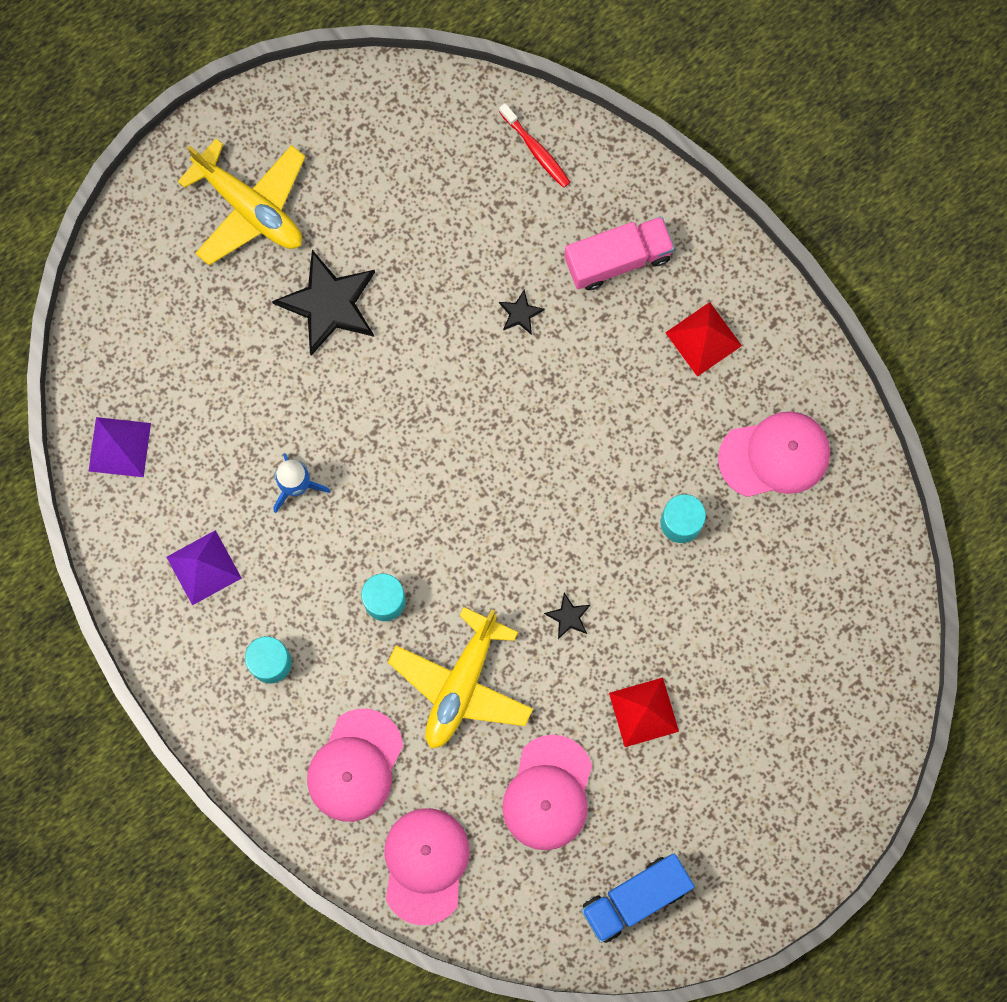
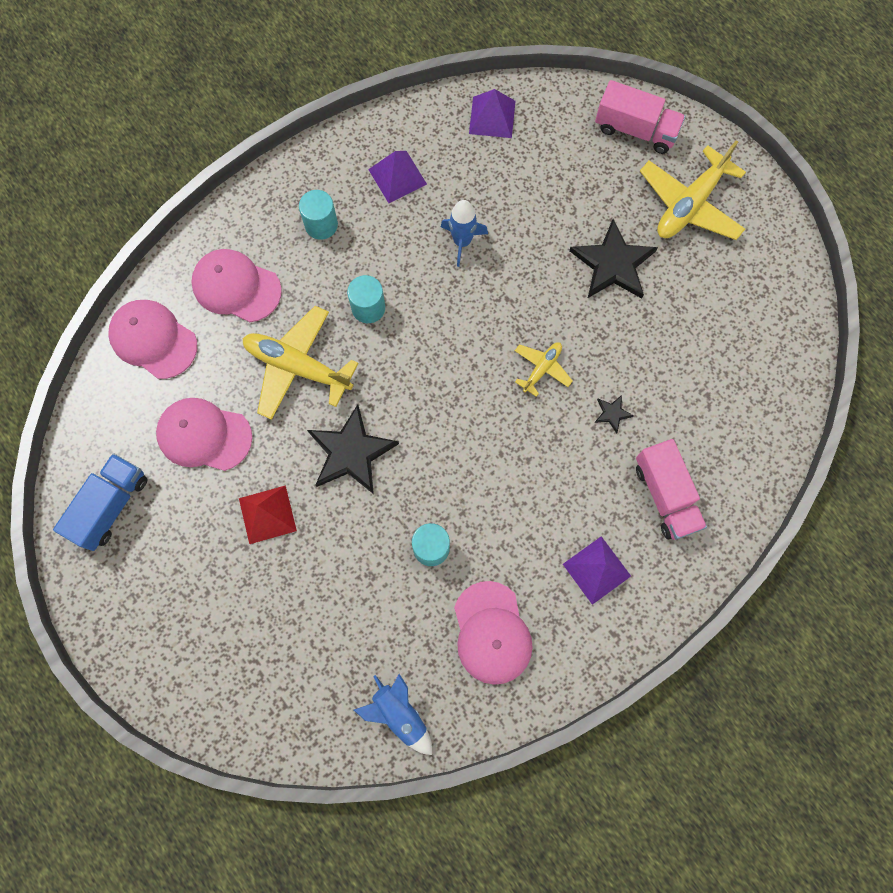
camera: 90 degrees right, 5 degrees down
pink cap [384,808,470,925] -> pink cap turned 150 degrees counterclockwise [108,300,197,379]
red toothbrush [499,103,570,188] -> none
black star [544,593,590,639] -> black star [307,404,399,494], size x2.29
blue truck [581,854,695,943] -> blue truck turned 60 degrees clockwise [53,453,147,551]
red pyramid [665,302,742,377] -> purple pyramid [563,536,631,605]
none -> blue rocket [354,674,432,755]
none -> yellow plane [515,342,573,397]
none -> pink truck [595,80,685,154]

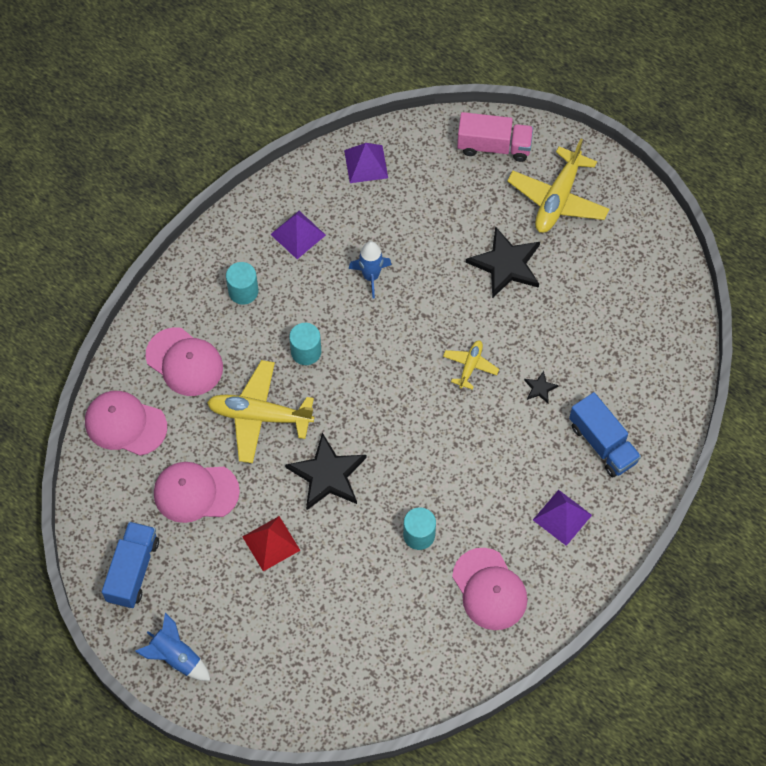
camera: 15 degrees left, 10 degrees down
pink cap [191,249,282,322] -> pink cap turned 150 degrees counterclockwise [145,327,223,396]
blue rocket [354,674,432,755] -> blue rocket moved to [135,613,211,681]
pink truck [636,439,707,540] -> blue truck [569,392,641,477]

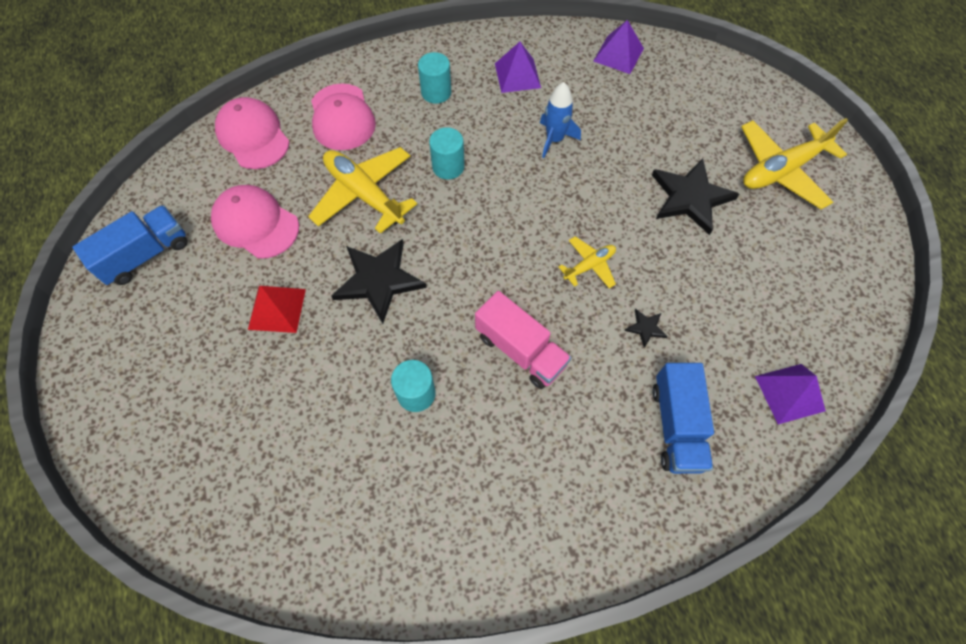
camera: 35 degrees right, 0 degrees up
blue rocket [135,613,211,681] -> none
pink cap [452,548,528,630] -> none
pink truck [457,112,533,162] -> pink truck moved to [475,291,571,389]
purple pyramid [533,490,592,546] -> purple pyramid moved to [755,364,826,424]

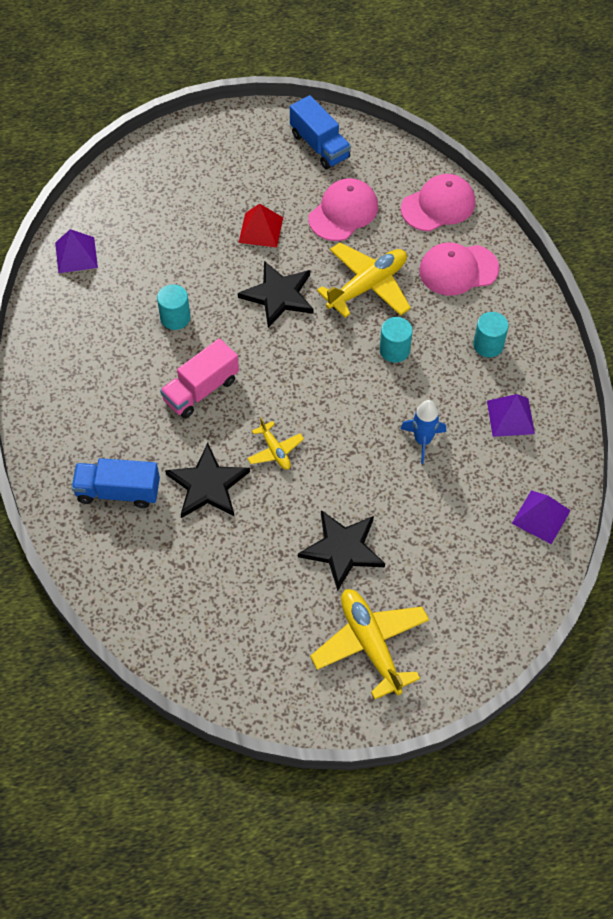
camera: 95 degrees right, 5 degrees down
black star [625,309,668,348] -> black star [165,443,250,518], size x2.29
purple pyramid [755,364,826,424] -> purple pyramid moved to [55,229,98,273]

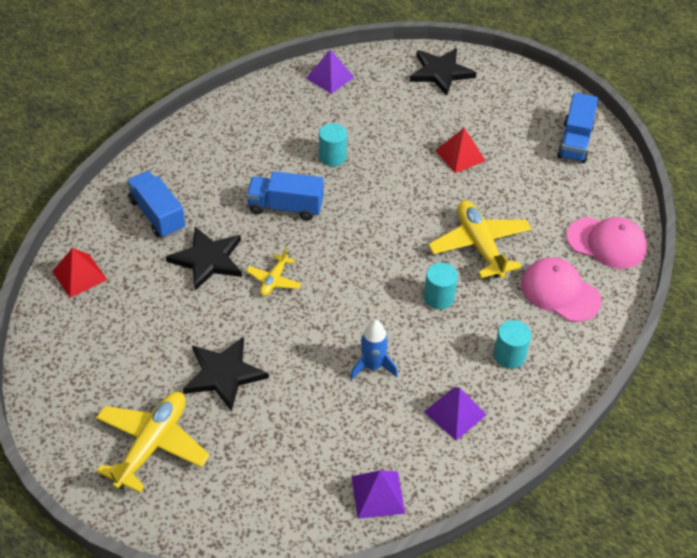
camera: 50 degrees right, 10 degrees down
pink truck [160,338,239,418] -> blue truck [246,171,323,221]
black star [238,261,313,328] -> black star moved to [410,48,476,96]
pink cap [308,178,378,241] -> none
yellow plane [317,242,411,318] -> yellow plane turned 120 degrees counterclockwise [428,201,532,278]
none -> red pyramid [52,248,107,298]

